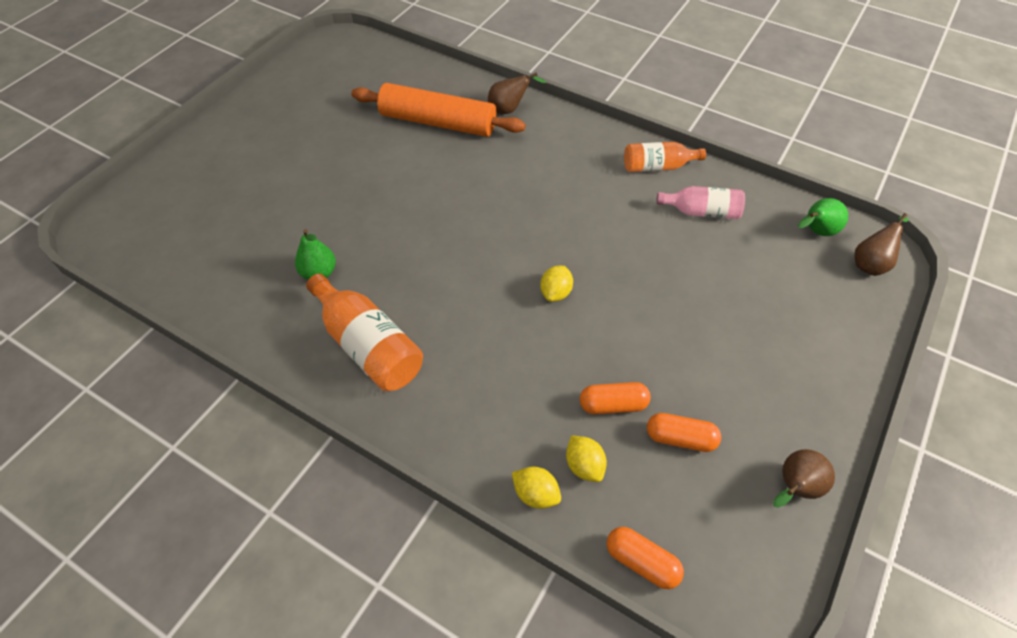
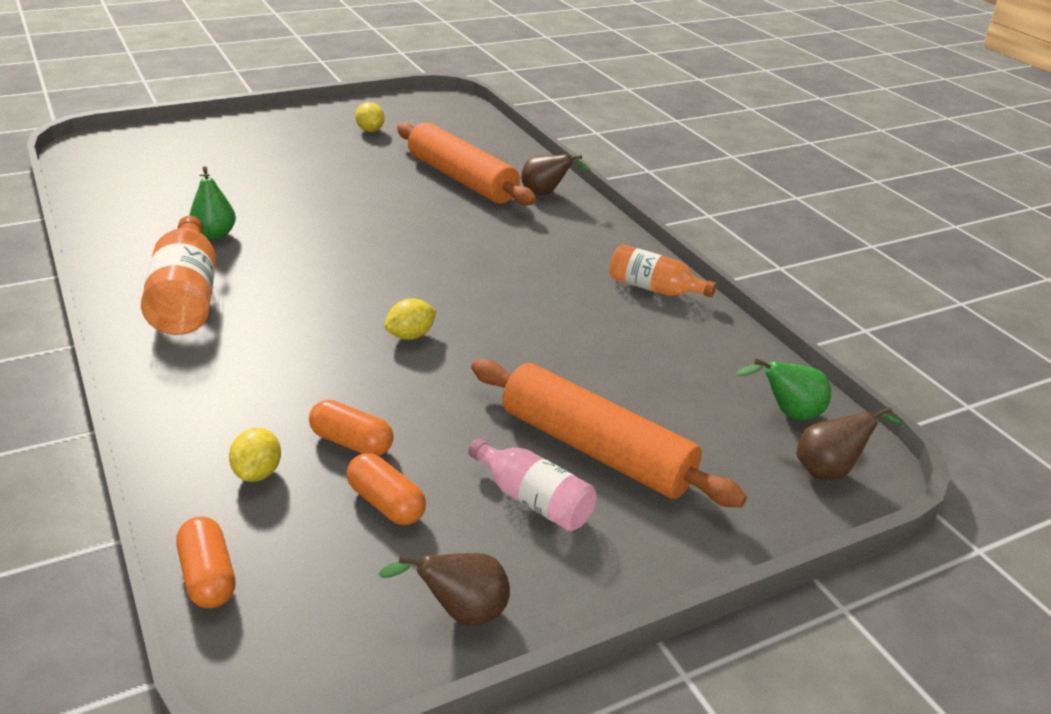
camera: 30 degrees right, 20 degrees down
yellow lemon [512,466,561,509] -> yellow lemon moved to [355,102,385,132]
pink bottle [656,186,745,219] -> pink bottle moved to [468,439,597,531]
none -> orange rolling pin [471,359,747,507]

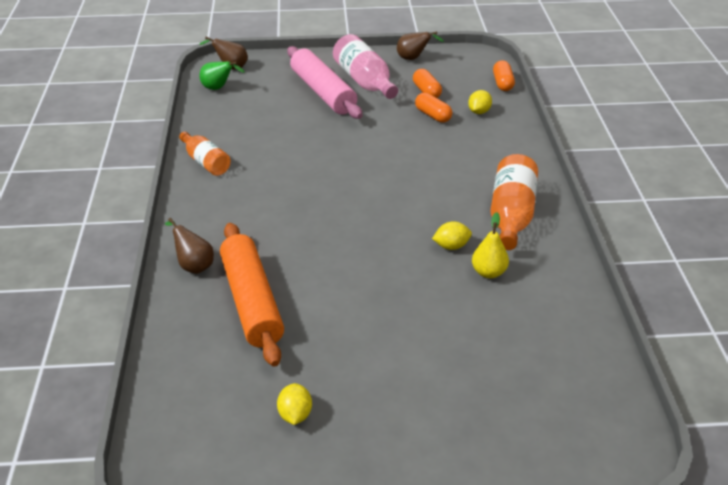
camera: 155 degrees left, 5 degrees up
green pear [189,166,236,240] -> yellow pear [472,212,509,278]
yellow lemon [384,298,437,340] -> yellow lemon moved to [432,221,472,250]
pink bottle [468,439,597,531] -> pink bottle [333,34,398,99], size x1.57
orange rolling pin [471,359,747,507] -> pink rolling pin [287,46,363,119]

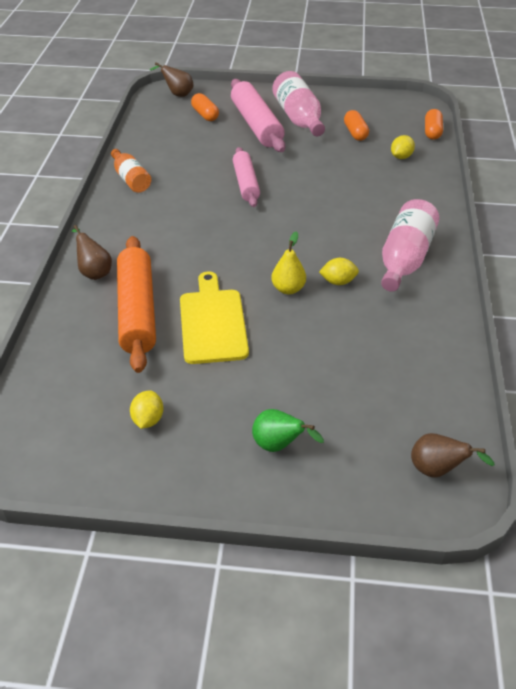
camera: 10 degrees right, 5 degrees up
green pear [200,61,245,90] -> green pear moved to [252,409,324,452]
brown pear [397,32,444,60] -> brown pear moved to [411,433,495,478]
orange capsule [415,93,452,123] -> orange capsule moved to [191,93,219,121]
yellow pear [472,212,509,278] -> yellow pear moved to [271,231,306,294]
orange bottle [490,154,538,250] -> pink bottle [381,199,439,292]
none -> yellow cutting board [180,271,249,364]
none -> pink rolling pin [233,147,260,207]

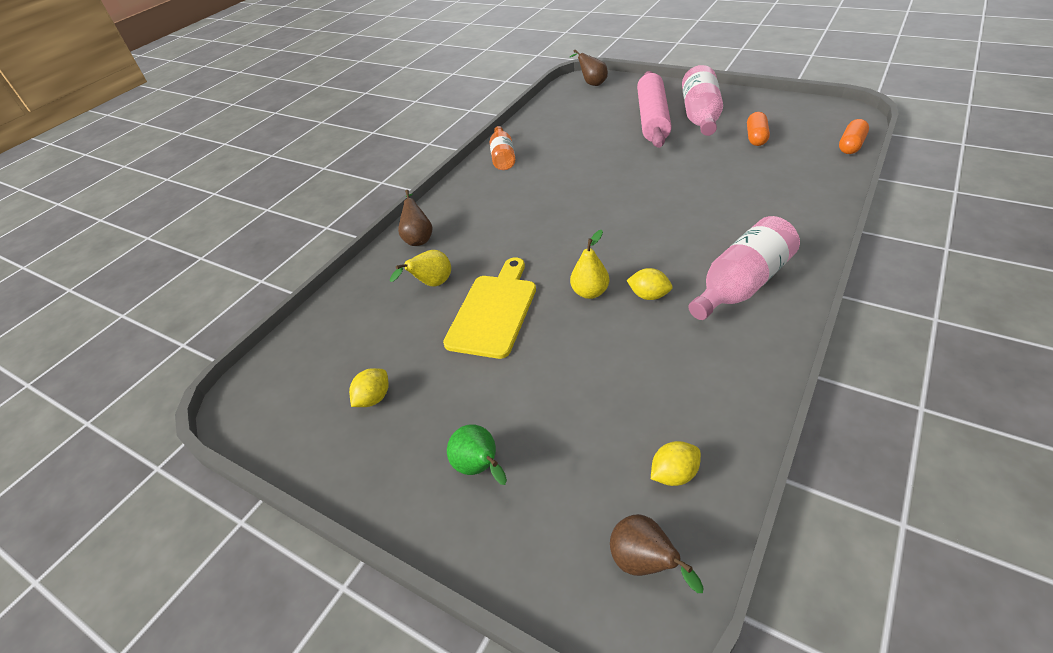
camera: 30 degrees right, 0 degrees up
orange rolling pin [117,236,156,373] -> yellow pear [390,250,451,286]
orange capsule [191,93,219,121] -> none
pink rolling pin [233,147,260,207] -> none
yellow lemon [391,135,415,159] -> yellow lemon moved to [651,441,701,486]

